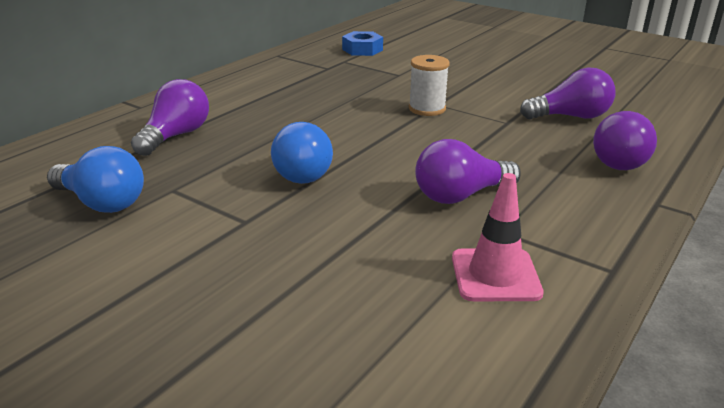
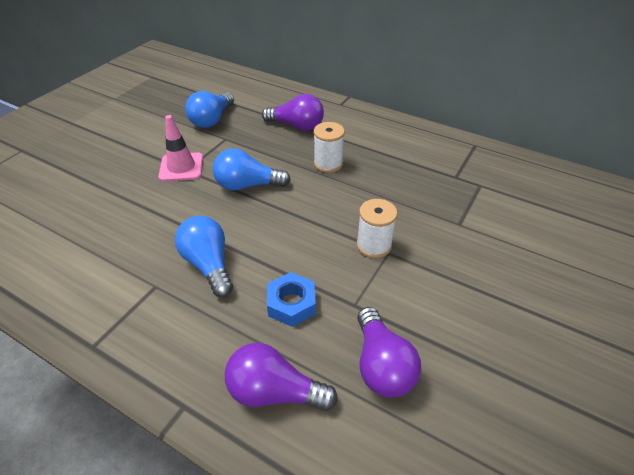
camera: 85 degrees right, 15 degrees up
blue nut [342,31,383,56] -> blue nut moved to [267,272,316,327]
purple light bulb [415,139,521,204] -> blue light bulb [175,216,233,297]
pink traffic cone [452,173,544,301] -> pink traffic cone moved to [158,115,203,181]
none -> white spool [314,122,345,173]

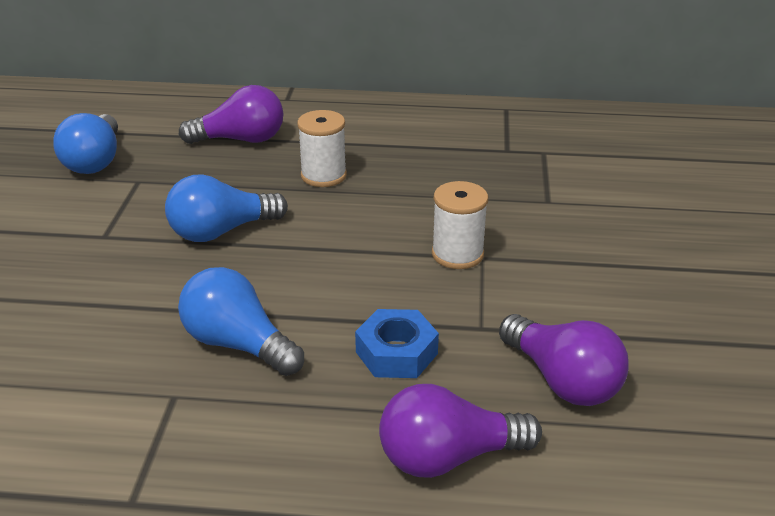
camera: 25 degrees left, 10 degrees down
pink traffic cone [158,115,203,181] -> none

